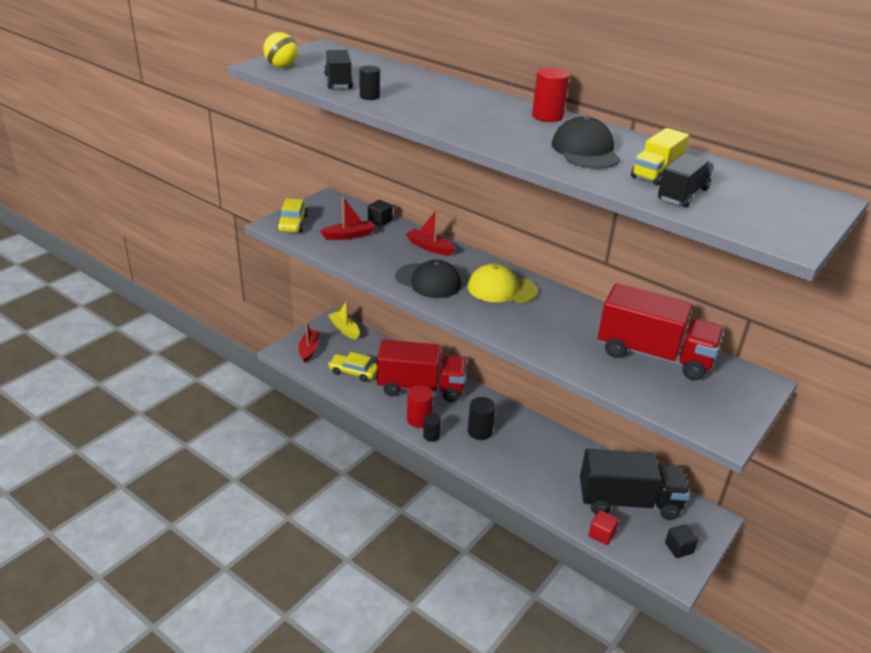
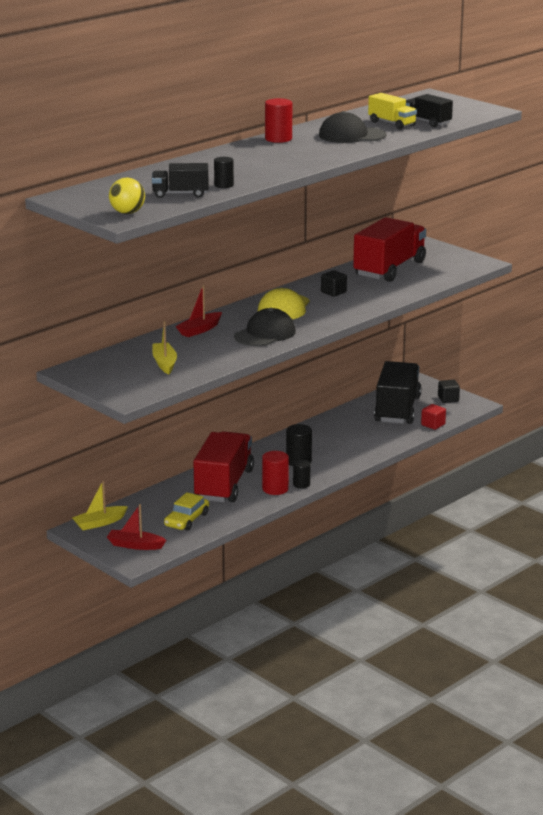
camera: 80 degrees left, 10 degrees down
yellow car [277,198,308,232] -> none
red boat [320,197,375,240] -> yellow boat [152,321,177,374]
black cube [368,200,393,227] -> black cube moved to [321,270,347,297]

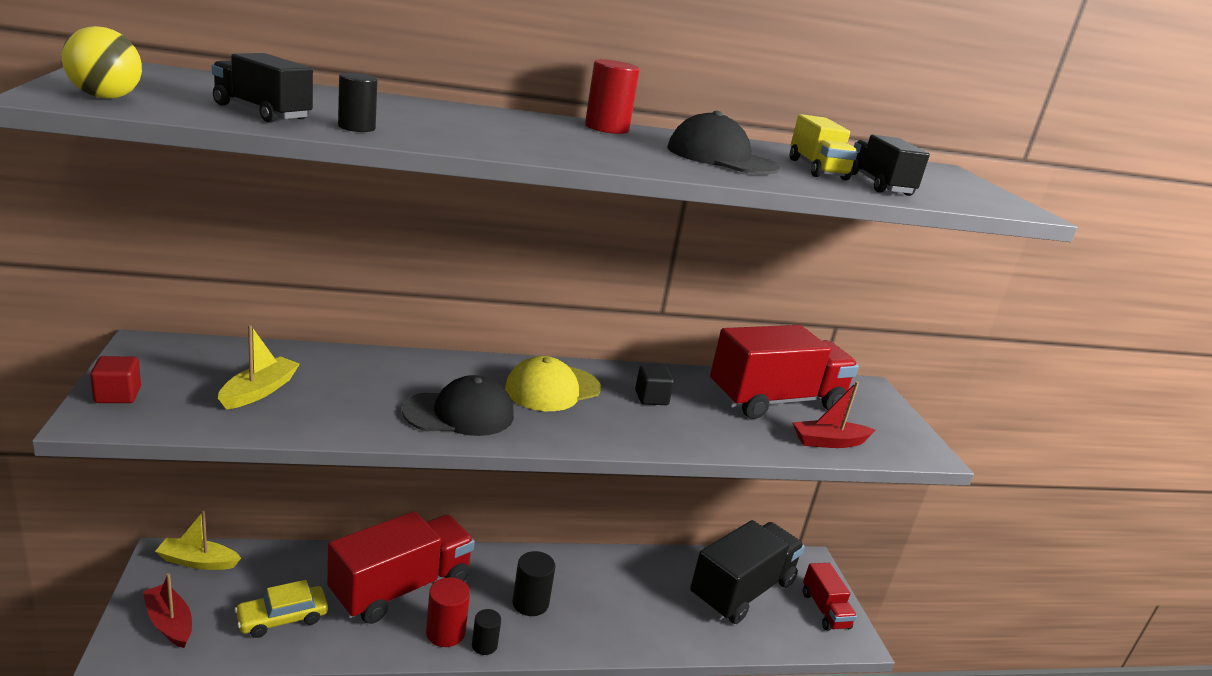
camera: 30 degrees right, 0 degrees up
red boat [175,285,222,337] -> red boat moved to [793,381,875,448]
red cube [421,404,446,430] -> red cube moved to [90,356,141,403]
black cube [438,380,460,403] -> red truck [803,563,857,631]

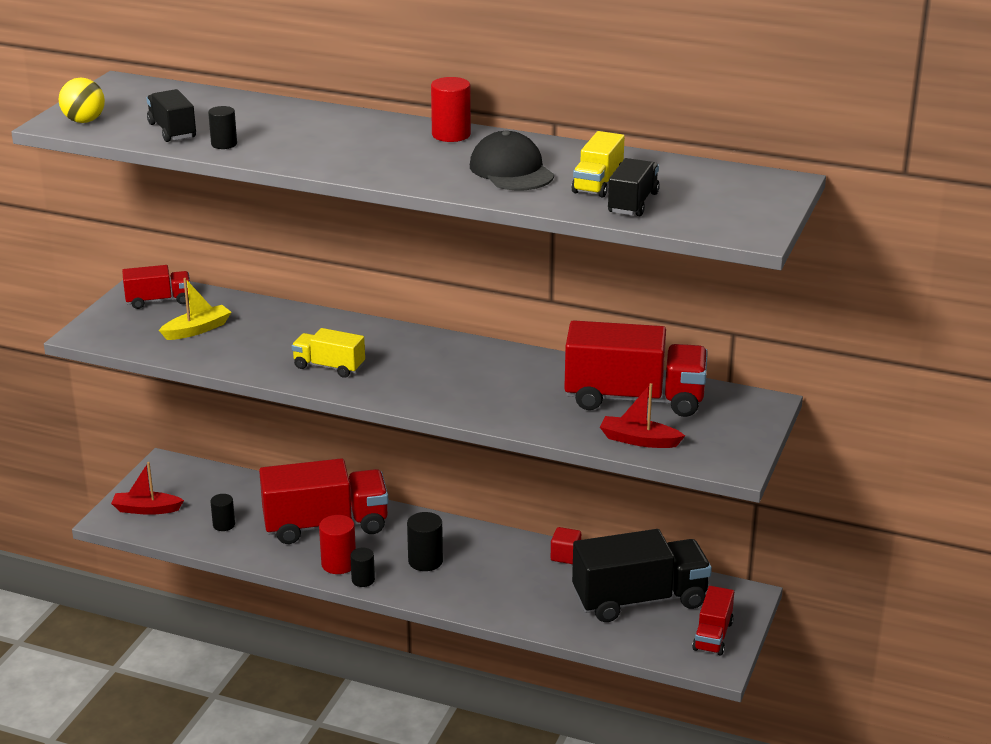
camera: 35 degrees right, 5 degrees up
red cube [90,356,141,403] -> red cube moved to [551,527,581,564]
red boat [143,573,192,648] -> red boat turned 75 degrees counterclockwise [111,462,184,515]
yellow boat [155,511,241,570] -> none
yellow car [235,580,328,638] -> black cylinder [210,494,235,531]
black cap [402,375,514,436] -> yellow truck [292,328,365,378]
yellow cap [505,356,601,411] -> none
black cube [635,365,674,405] -> none
none -> red truck [122,265,190,309]

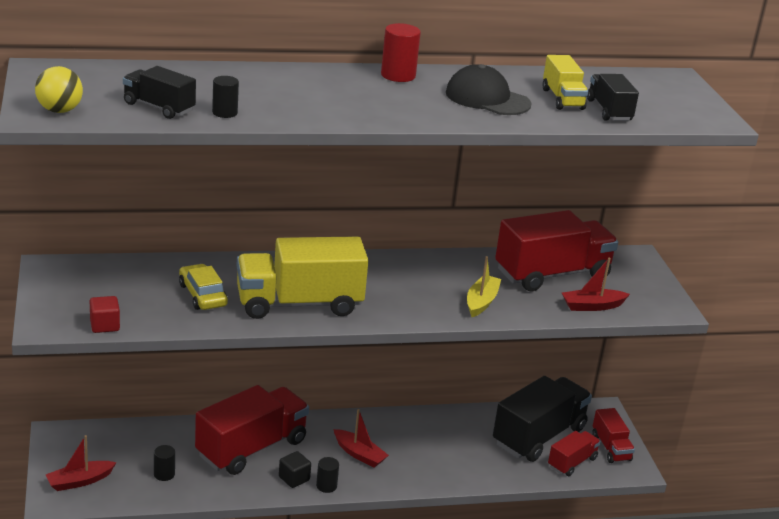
camera: 35 degrees left, 0 degrees up
red truck [122,265,190,309] -> red truck moved to [548,431,601,476]
yellow boat [159,278,231,340] -> yellow boat moved to [467,256,501,317]
yellow truck [292,328,365,378] -> yellow truck [237,236,368,319], size x1.93
red cylinder [319,515,356,574] -> black cube [279,451,311,488]
black cylinder [407,512,443,571] -> red boat [333,409,389,467]
red cube [551,527,581,564] -> red cube moved to [90,296,120,333]
none -> yellow car [179,264,228,310]

